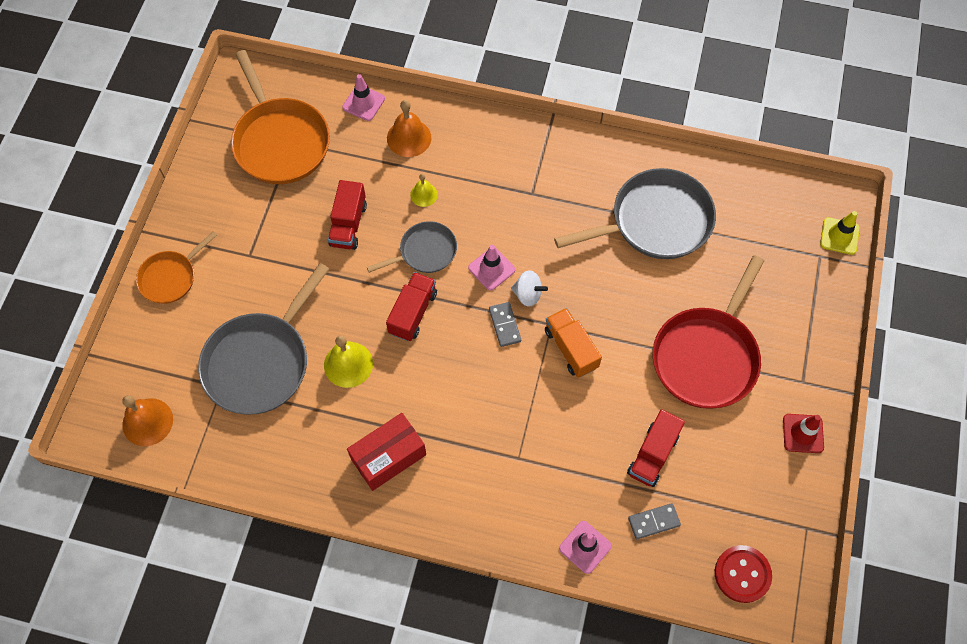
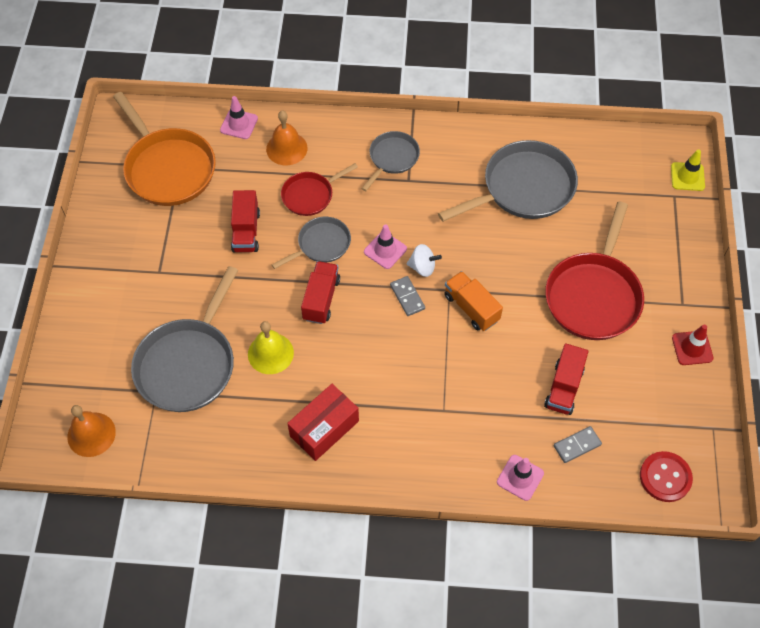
camera: 10 degrees left, 5 degrees down
orange pan [136,231,217,304] -> none
yellow bell [410,174,438,207] -> red pan [281,163,358,216]
none -> grey pan [361,131,420,191]

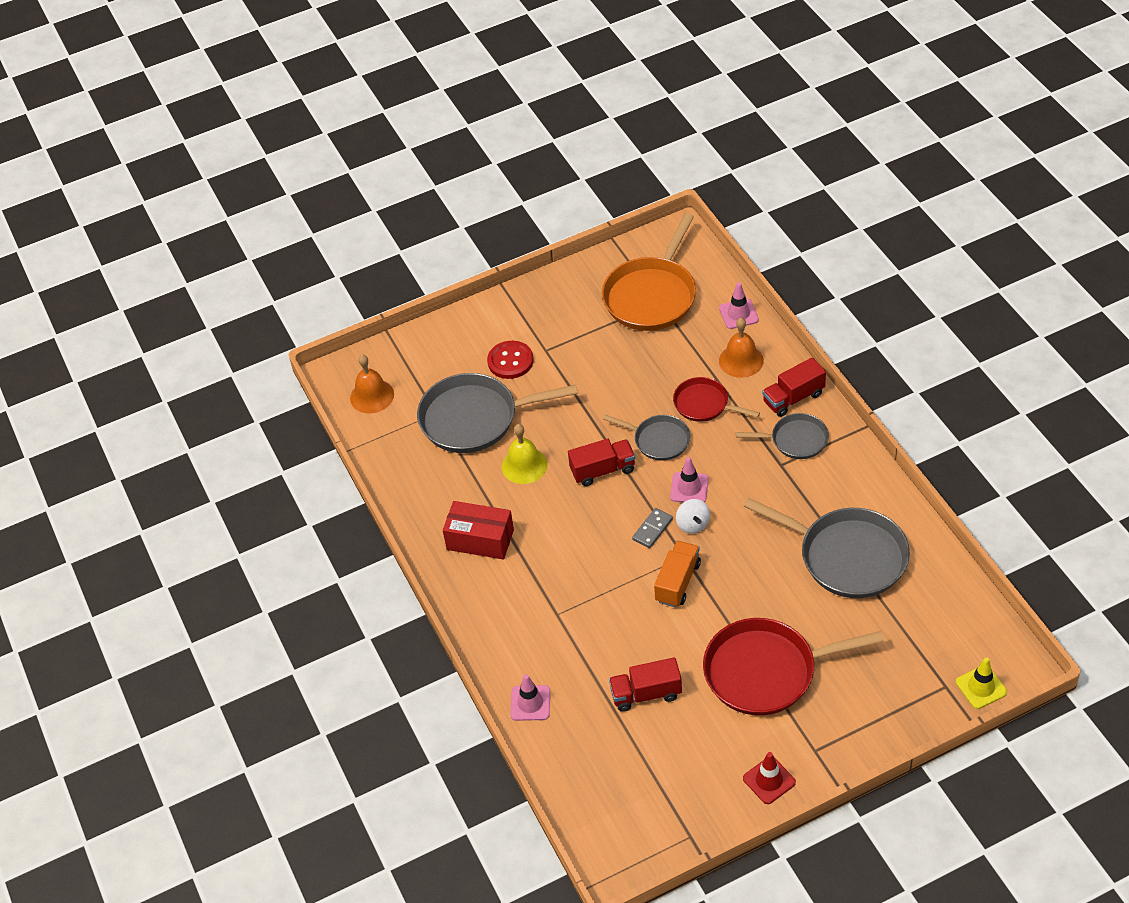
camera: 65 degrees right, 10 degrees down
red truck [231,190,260,252] -> red truck moved to [762,357,826,417]
grey domino [554,426,602,463] -> none
red button [640,451,693,502] -> red button moved to [487,341,534,379]

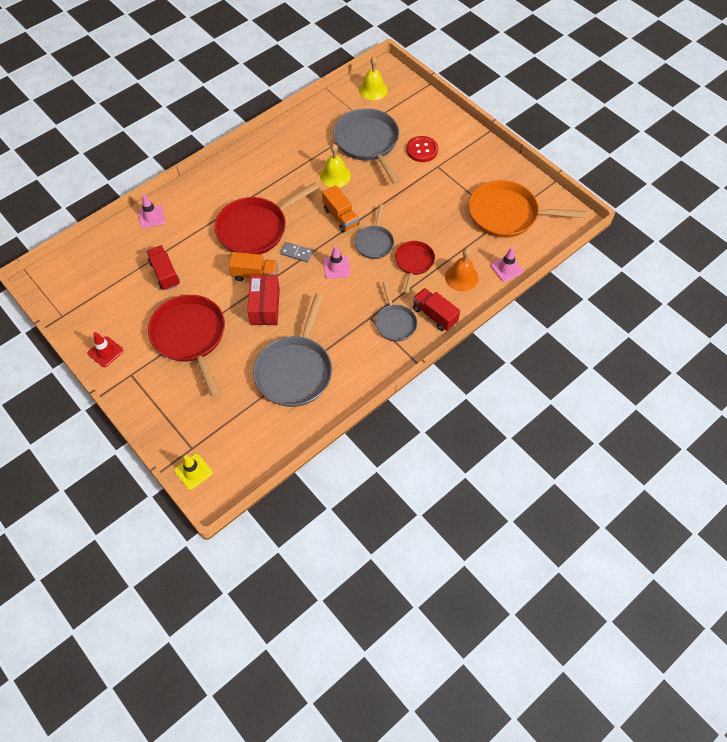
camera: 70 degrees right, 10 degrees up
orange bell [350,355,394,413] -> yellow bell [359,56,388,100]
red box [443,501,514,560] -> red box moved to [247,275,280,325]
red truck [568,439,635,486] -> orange truck [322,185,359,233]
white spinning top [676,499,710,534] -> none
none -> red pan [215,182,319,254]

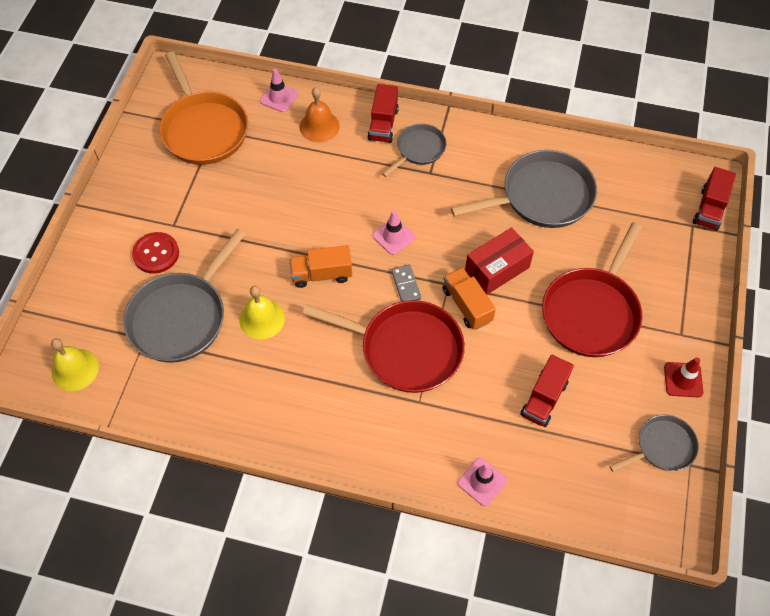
camera: 125 degrees left, 0 degrees up
yellow traffic cone [174,454,212,490] -> red truck [693,167,736,231]
orange truck [322,185,359,233] -> orange truck turned 120 degrees counterclockwise [289,245,352,288]
grey pan [354,204,394,259] -> grey pan moved to [610,415,699,472]
red pan [395,241,435,294] -> none

